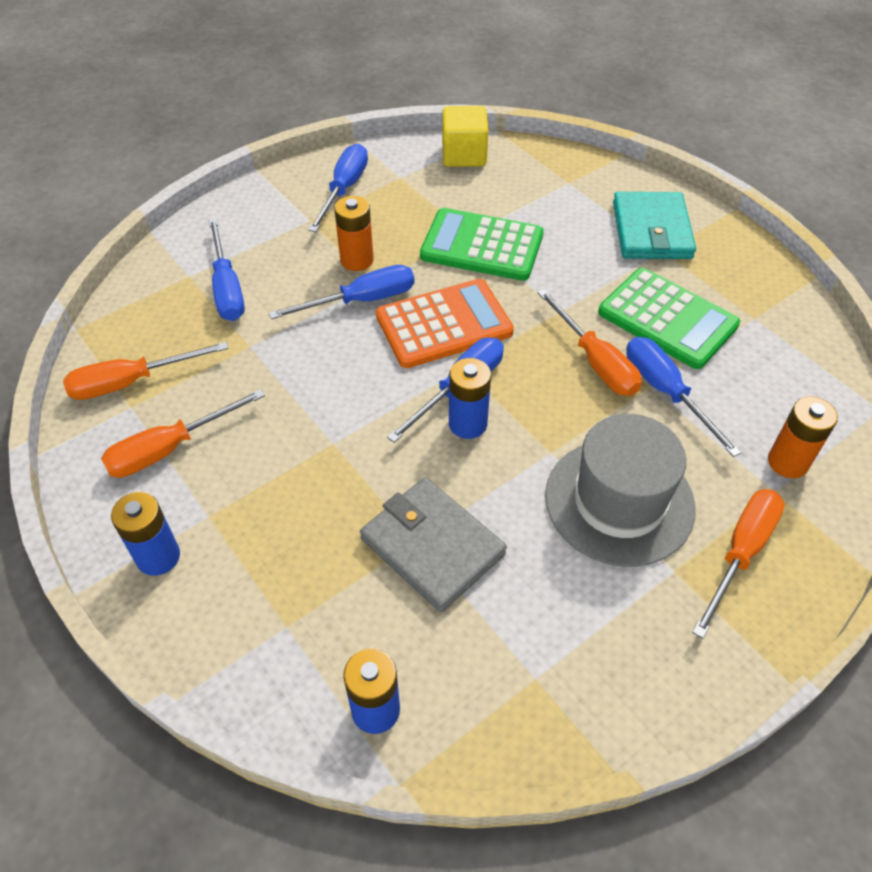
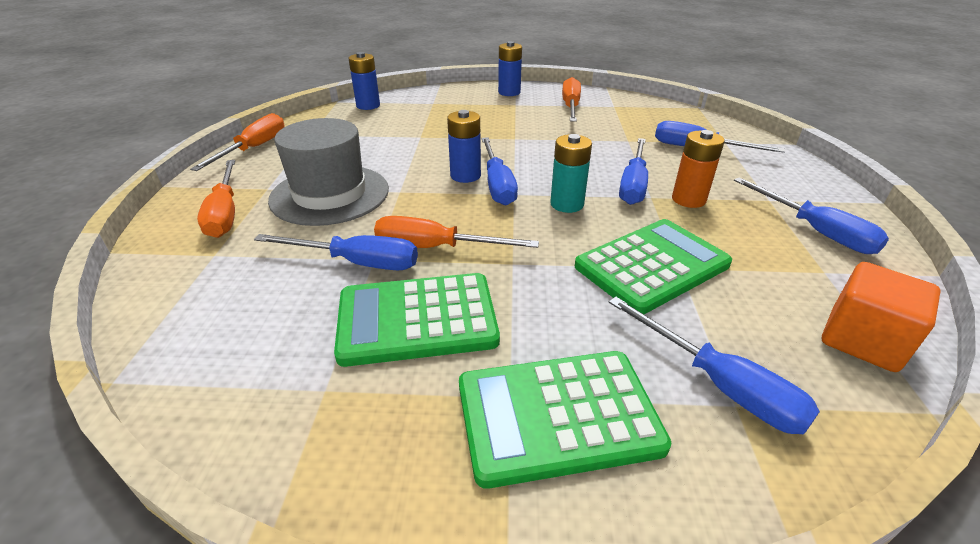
camera: 130 degrees right, 15 degrees down
orange screwdriver [63,342,228,400] -> orange screwdriver moved to [190,113,285,171]
grey wallet [360,477,507,612] -> none
orange calculator [376,279,514,368] -> turquoise battery [550,134,592,213]
yellow cube [442,106,489,167] -> orange cube [822,262,941,372]
turquoise wallet [613,192,696,259] -> green calculator [459,351,671,489]
orange battery [768,396,838,478] -> none
none -> blue screwdriver [609,297,820,434]

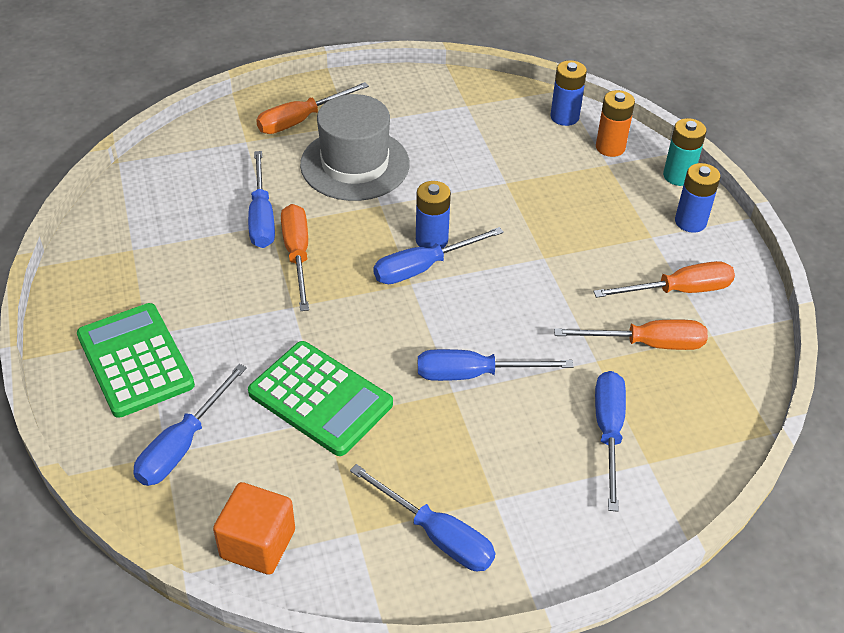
camera: 70 degrees right, 10 degrees up
orange screwdriver [190,113,285,171] -> orange screwdriver moved to [554,320,708,350]
green calculator [334,273,500,367] -> none
turquoise battery [550,134,592,213] -> turquoise battery moved to [663,118,706,186]
orange battery [672,130,725,208] -> orange battery moved to [596,90,635,157]
blue screwdriver [734,177,889,254] -> blue screwdriver turned 90 degrees counterclockwise [350,464,495,571]

